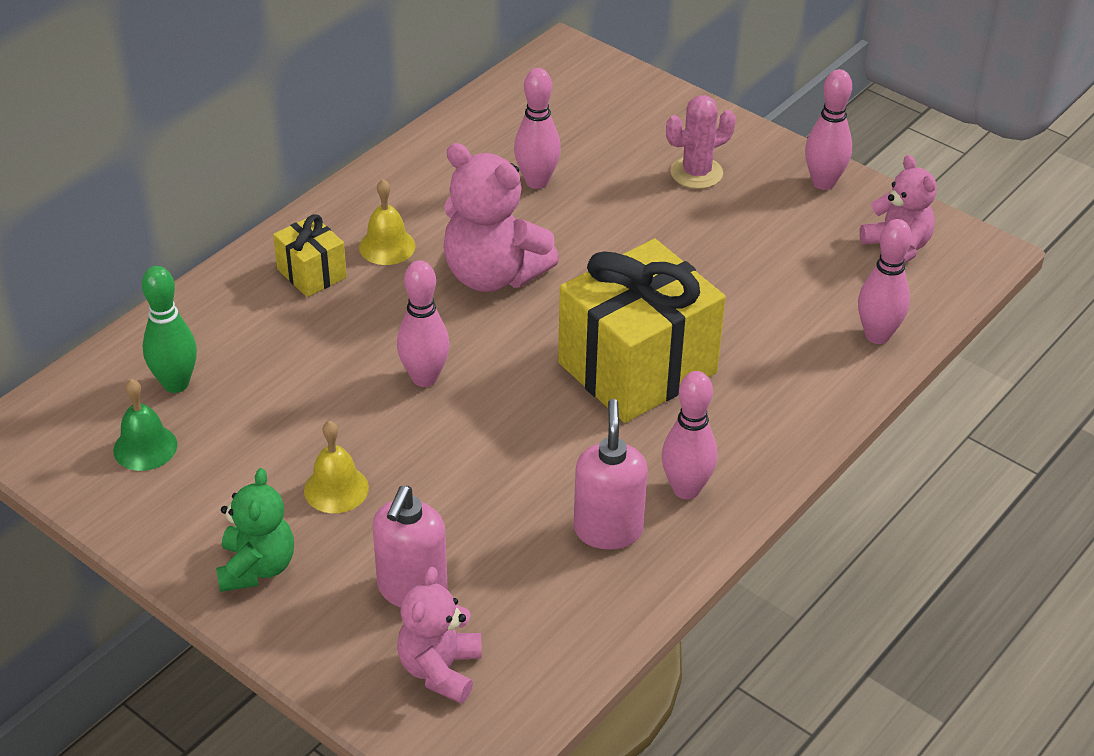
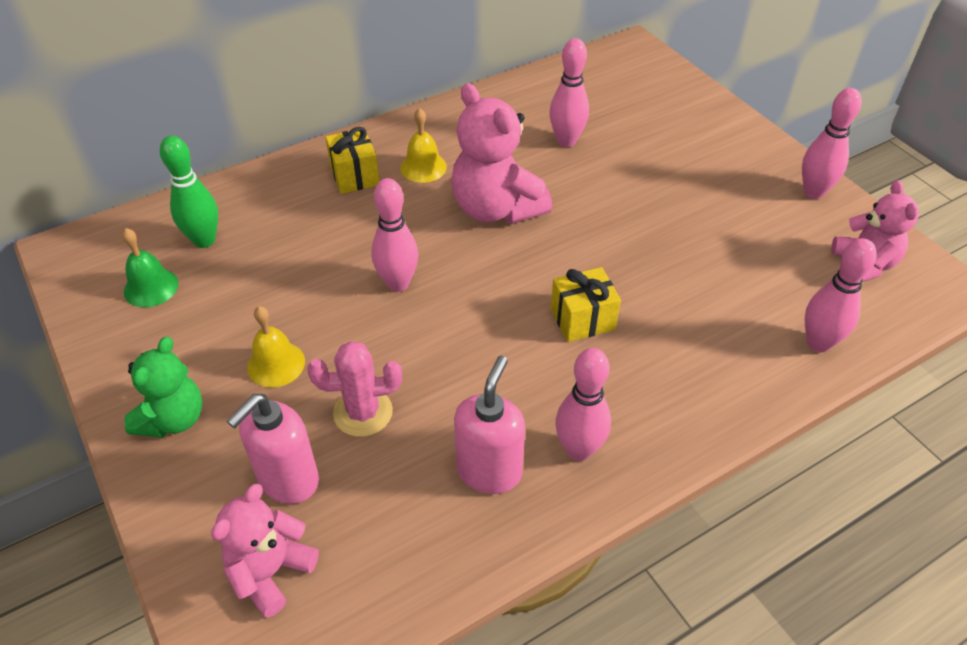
camera: 20 degrees right, 5 degrees up
yellow gift [558,239,725,423] -> yellow gift [551,267,621,342], size x0.47
pink cactus [666,95,736,189] -> pink cactus moved to [307,341,402,437]

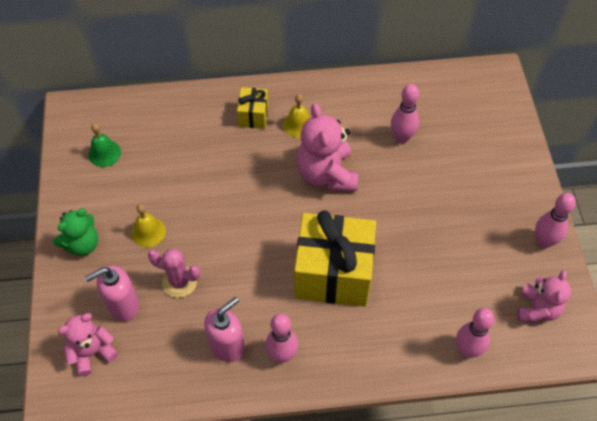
camera: 25 degrees right, 10 degrees up
green bowling pin [160,135,218,248] -> none
pink bowling pin [371,178,418,292] -> none
yellow gift [551,267,621,342] -> yellow gift [294,210,376,307], size x2.12

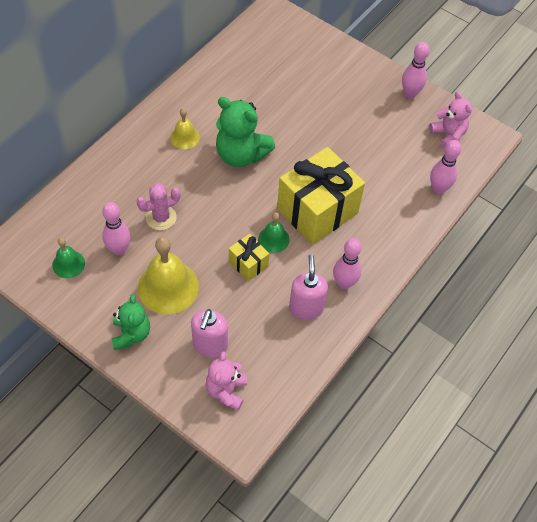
camera: 50 degrees left, 0 degrees up
yellow bell [131,204,166,247] -> yellow bell [138,237,199,314], size x1.87
pink cactus [148,248,201,298] -> pink cactus moved to [137,183,181,230]
yellow gift [237,87,268,129] -> yellow gift moved to [229,234,269,281]
pink teddy bear [296,103,358,191] -> green teddy bear [216,97,275,167]
pink bowling pin [391,84,419,143] -> pink bowling pin moved to [102,202,131,256]
none -> green bell [258,213,290,253]

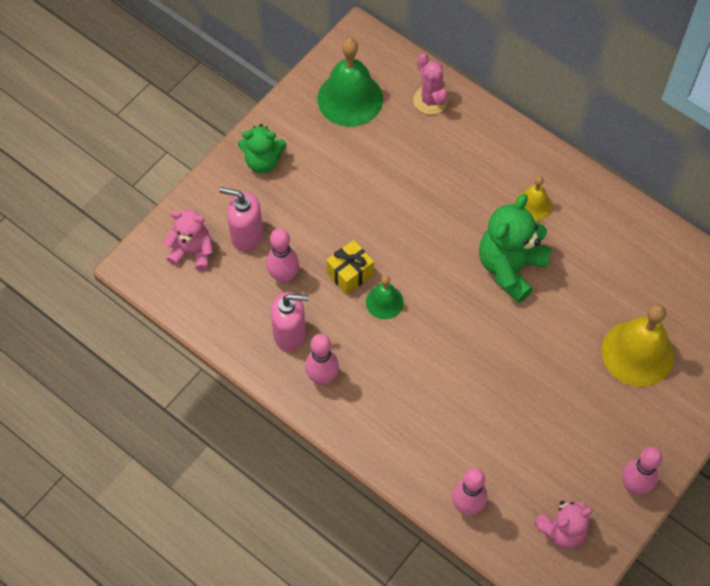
camera: 95 degrees right, 5 degrees up
green bell [52,238,85,278] -> green bell [317,38,383,127], size x1.87
pink bowling pin [102,202,131,256] -> pink bowling pin moved to [266,228,299,284]
pink cactus [137,183,181,230] -> pink cactus moved to [413,53,448,115]
yellow bell [138,237,199,314] -> yellow bell moved to [602,304,674,387]
yellow gift [277,147,365,245] -> none

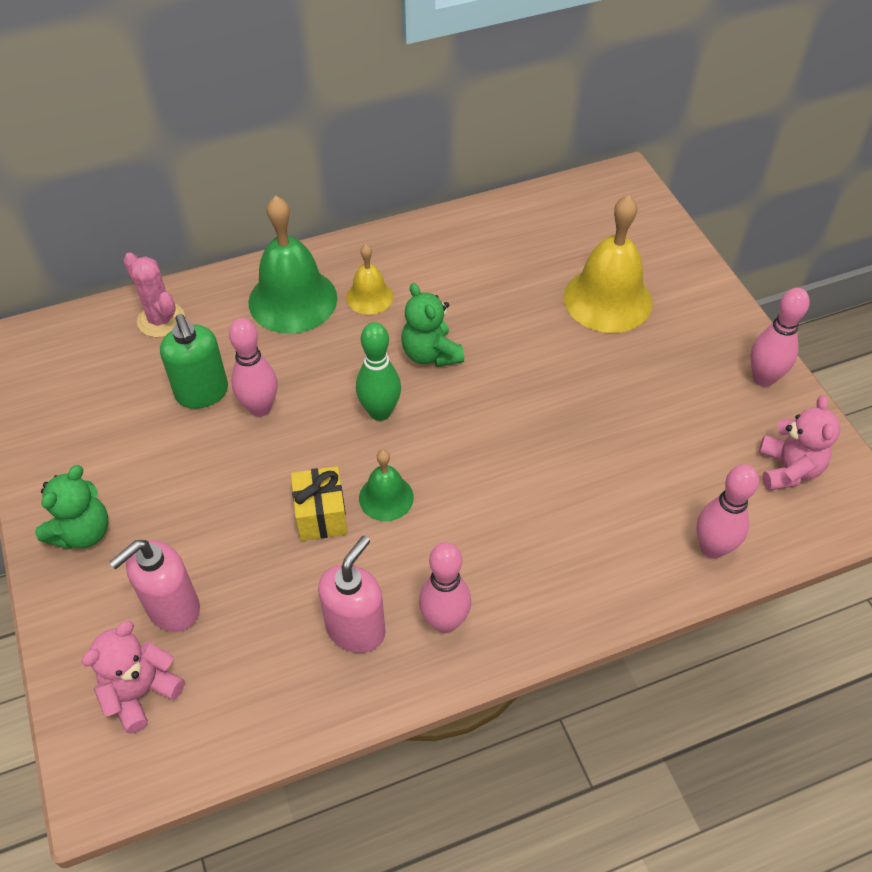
camera: 60 degrees left, 10 degrees down
pink bowling pin [266,228,299,284] -> pink bowling pin moved to [229,318,278,417]
green bell [317,38,383,127] -> green bell moved to [248,196,337,334]
pink cactus [413,53,448,115] -> pink cactus turned 45 degrees clockwise [123,252,185,338]
green teddy bear [479,194,552,303] -> green teddy bear [402,283,464,367], size x0.64
none -> green soap dispenser [160,314,228,409]
none -> green bowling pin [356,322,401,421]

